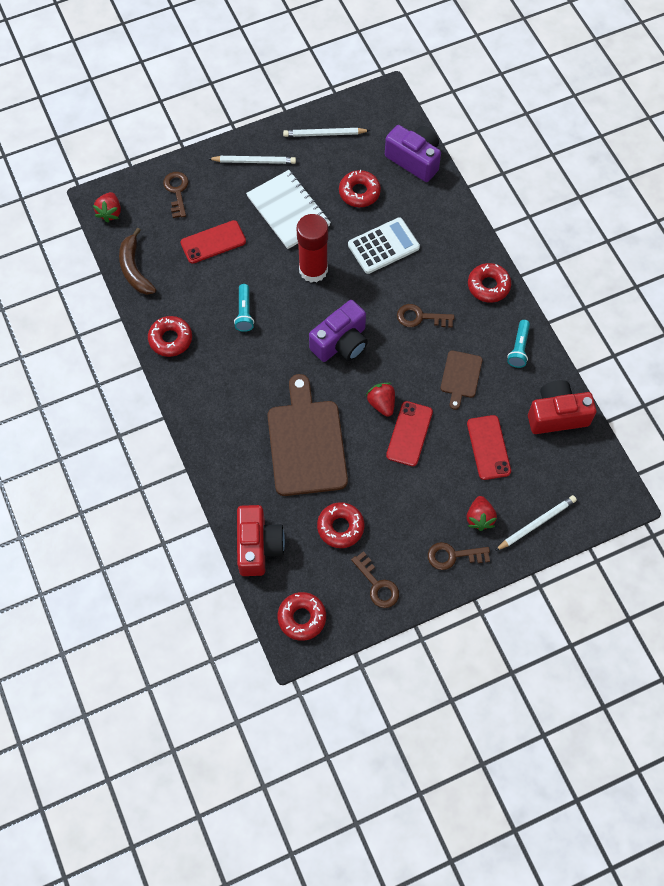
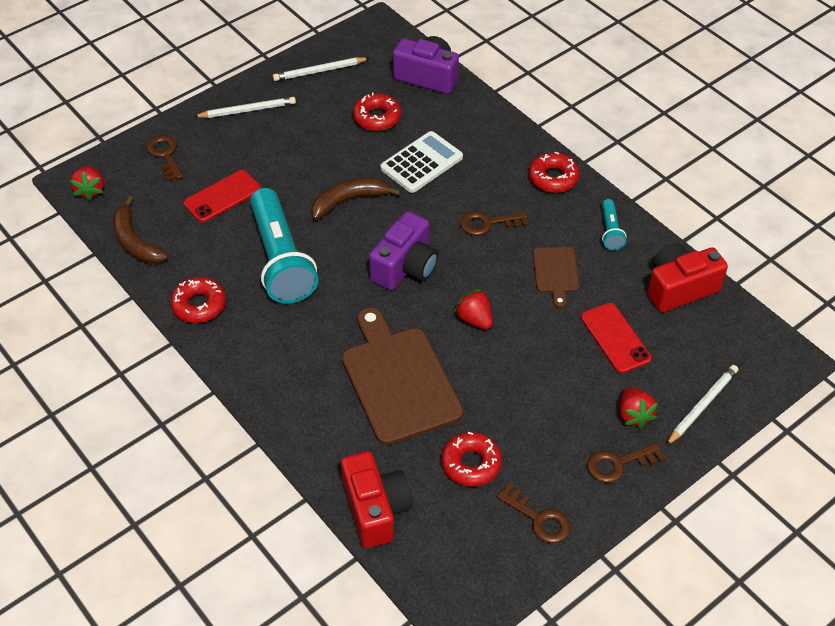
camera: 15 degrees left, 15 degrees down
turquoise flashlight [234,284,254,332] -> turquoise flashlight [250,188,318,304], size x2.25
white notebook [246,170,331,249] -> none
red donut [277,592,326,641] -> none
red glue stick [297,214,328,282] -> brown banana [311,178,401,220]
red phone [386,401,433,466] -> none

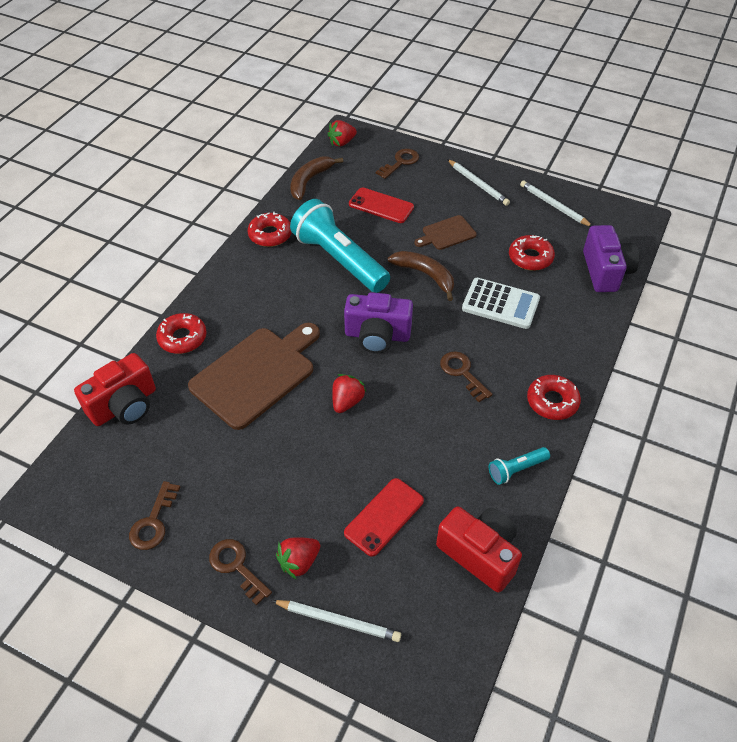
camera: 65 degrees right, 0 degrees up
turquoise flashlight [250,188,318,304] -> turquoise flashlight turned 90 degrees clockwise [290,199,390,293]
red donut [441,432,502,487] -> red donut moved to [156,313,207,354]
brown cutting board [533,247,579,308] -> brown cutting board moved to [414,215,477,250]

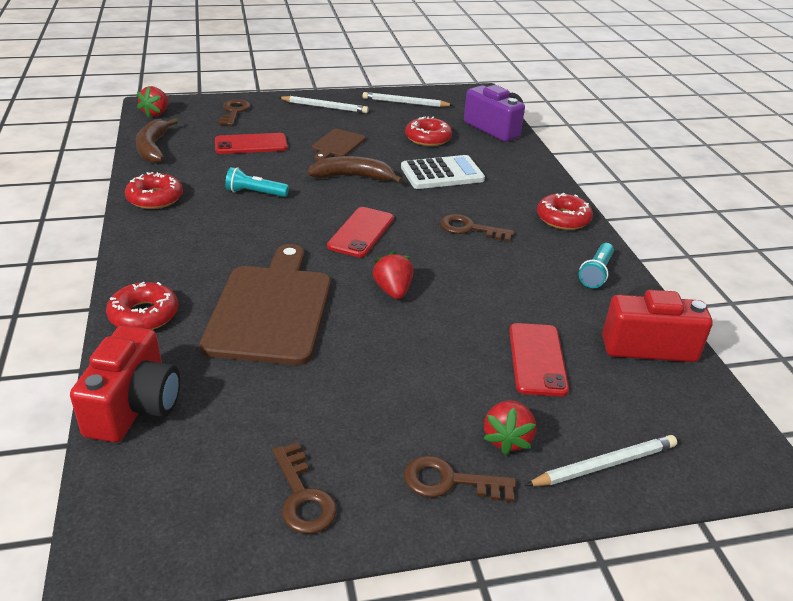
camera: 40 degrees left, 15 degrees down
turquoise flashlight [290,199,390,293] -> turquoise flashlight [225,167,289,197], size x0.45
purple camera [344,292,413,353] -> red phone [327,207,394,257]

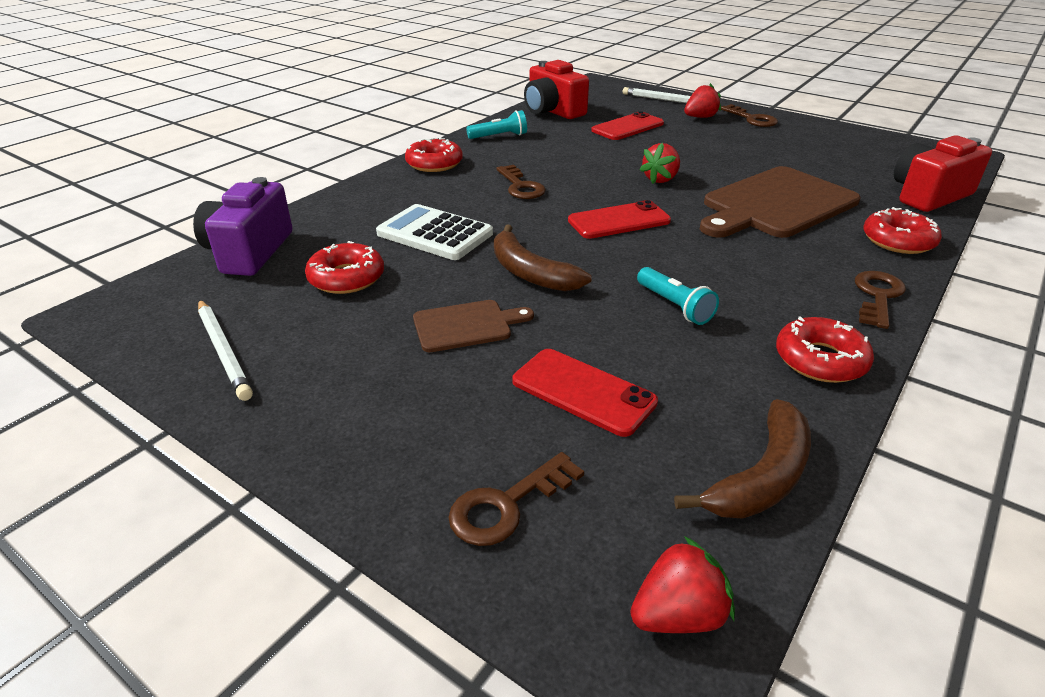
camera: 130 degrees left, 0 degrees up
brown key [273,442,337,534] -> brown key moved to [855,271,906,329]
white pencil [278,96,369,113] -> none

